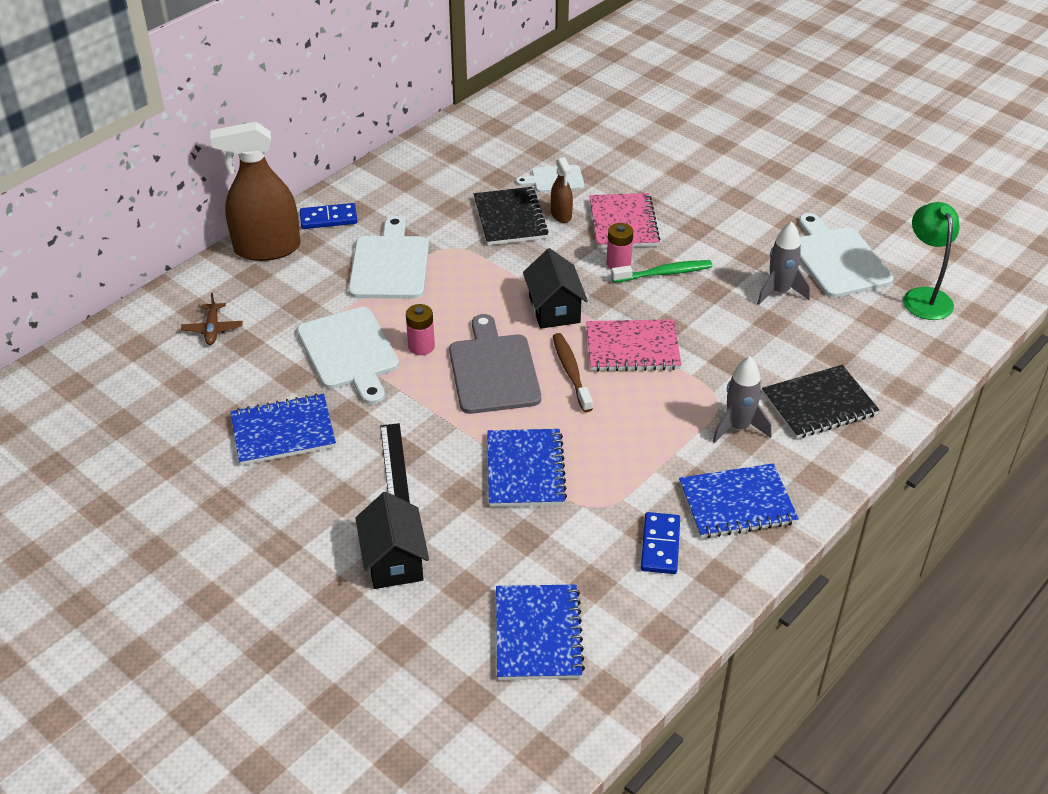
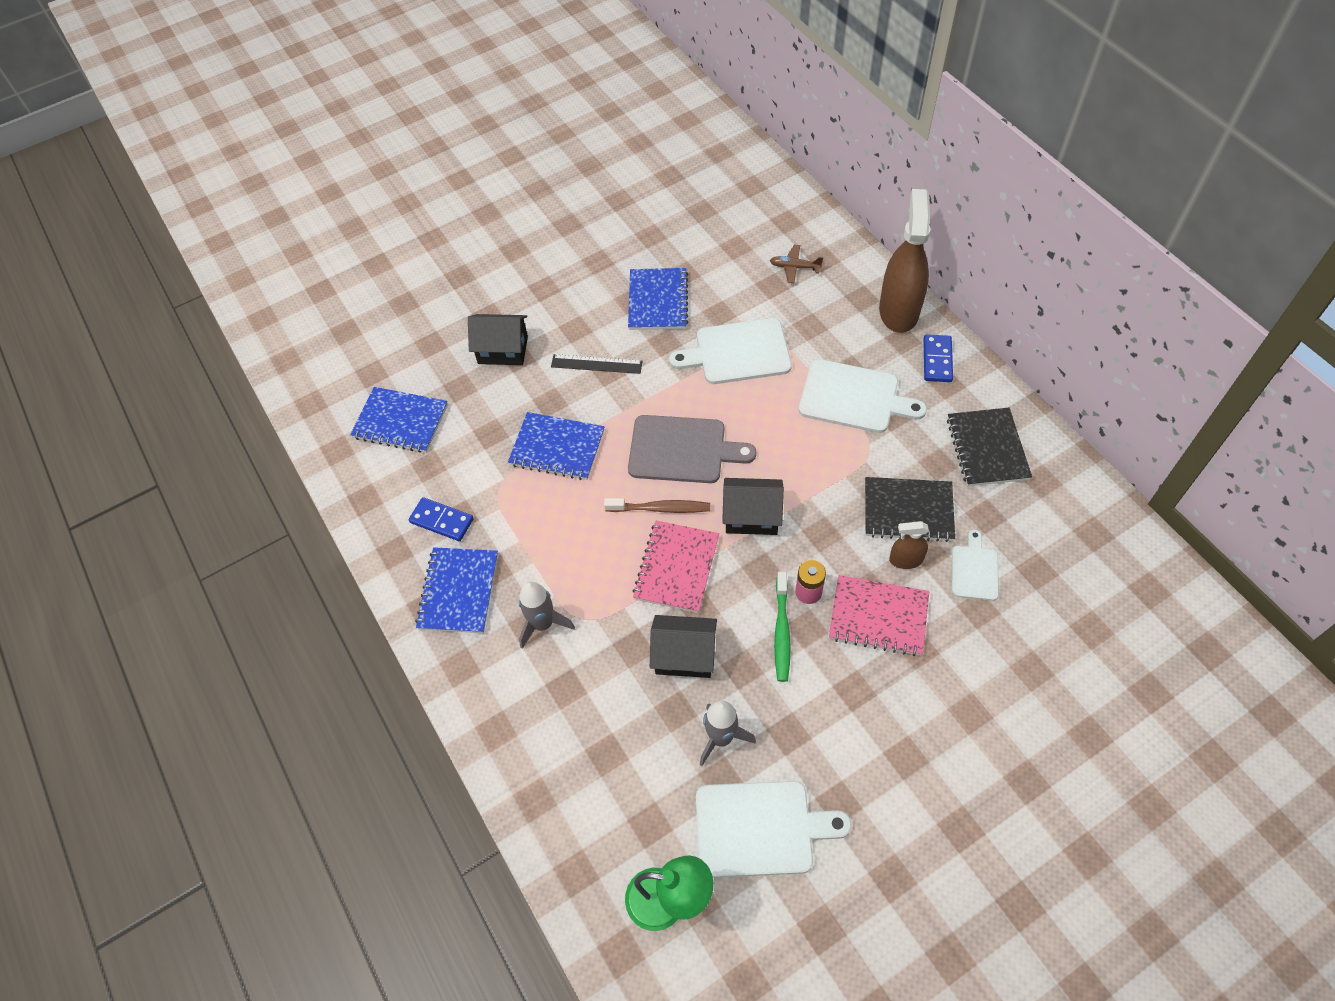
camera: 110 degrees right, 15 degrees up
pink battery [406,304,435,355] -> none
black notebook [762,365,879,439] -> black notebook moved to [947,408,1032,486]
none -> black house [650,615,717,678]

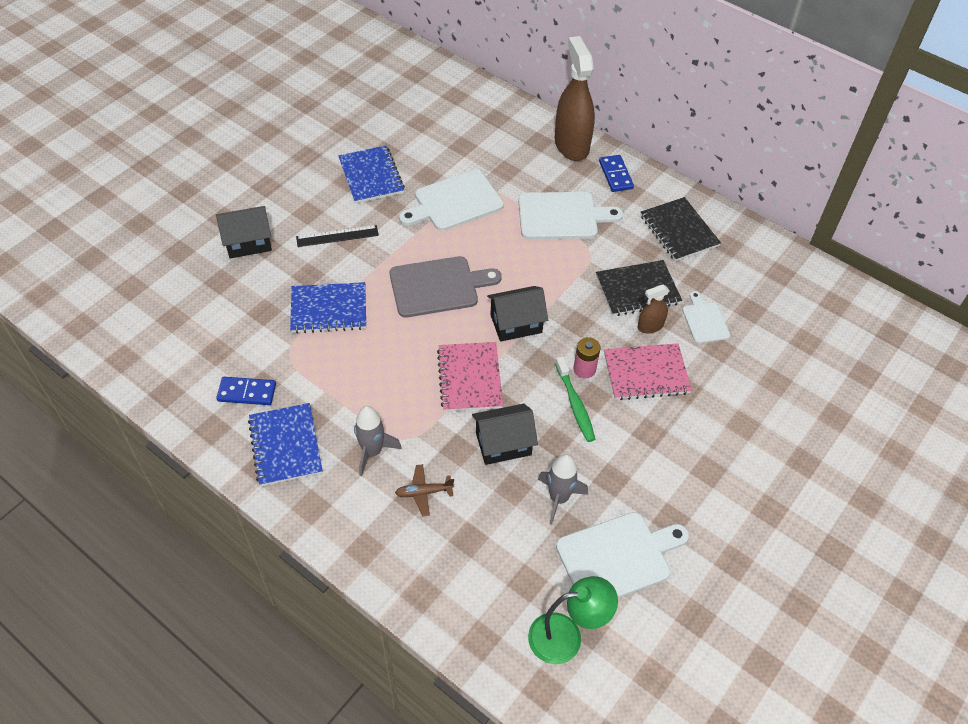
camera: 25 degrees left, 5 degrees down
blue notebook [350,387,448,453] -> none
brown toothbrush [604,498,710,513] -> none
brown plane [770,244,823,283] -> brown plane moved to [395,464,454,516]

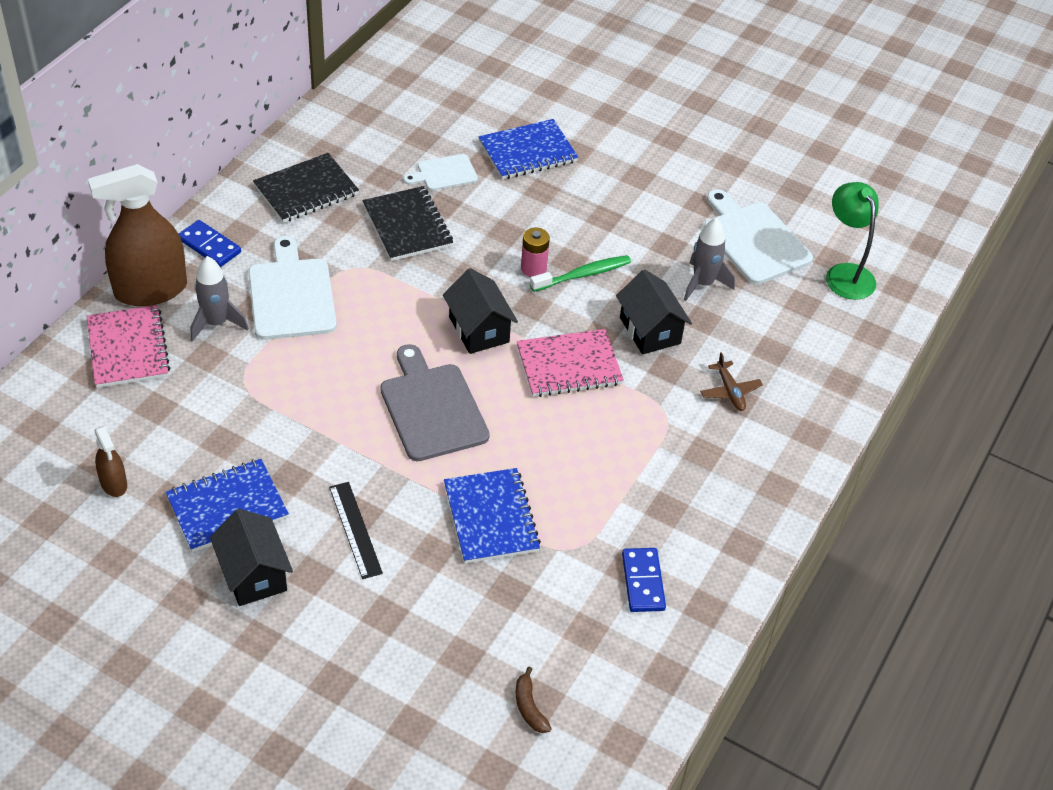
camera: 100 degrees left, 5 degrees down
black house [216,206,272,258] -> black house moved to [210,509,293,606]
blue notebook [248,403,323,486] -> blue notebook moved to [479,119,578,180]
grey rocket [354,406,402,476] -> grey rocket moved to [190,256,249,342]
white cutting board [399,170,504,231] -> none
blue domino [599,155,634,192] -> blue domino turned 60 degrees clockwise [178,220,241,267]
pink notebook [604,343,692,400] -> pink notebook moved to [87,305,170,388]
brown spray bottle [638,284,669,333] -> brown spray bottle moved to [95,426,127,497]
none -> brown banana [516,667,552,733]

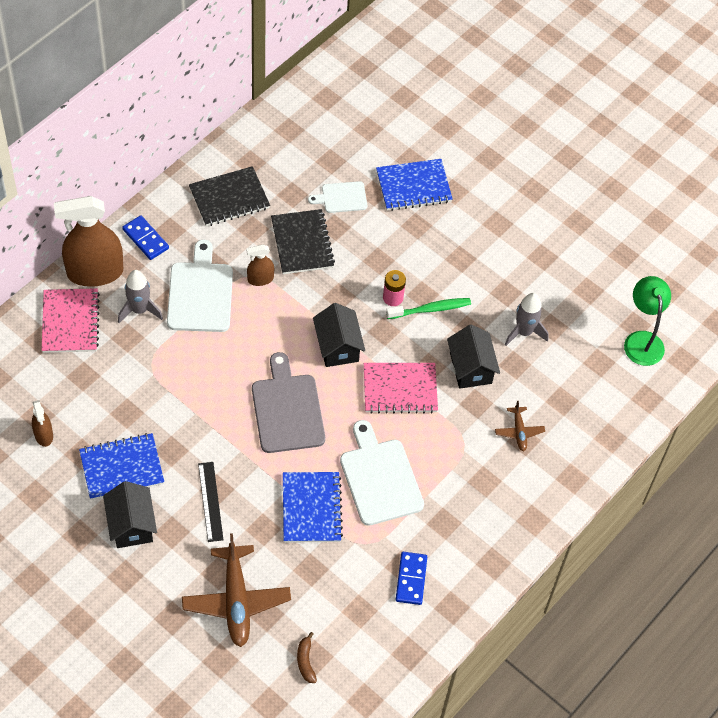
camera: 10 degrees right, 10 degrees up
white cutting board [704,189,813,285] -> white cutting board moved to [340,420,424,526]
none -> brown plane [182,533,291,647]
none -> brown spray bottle [246,244,274,286]

